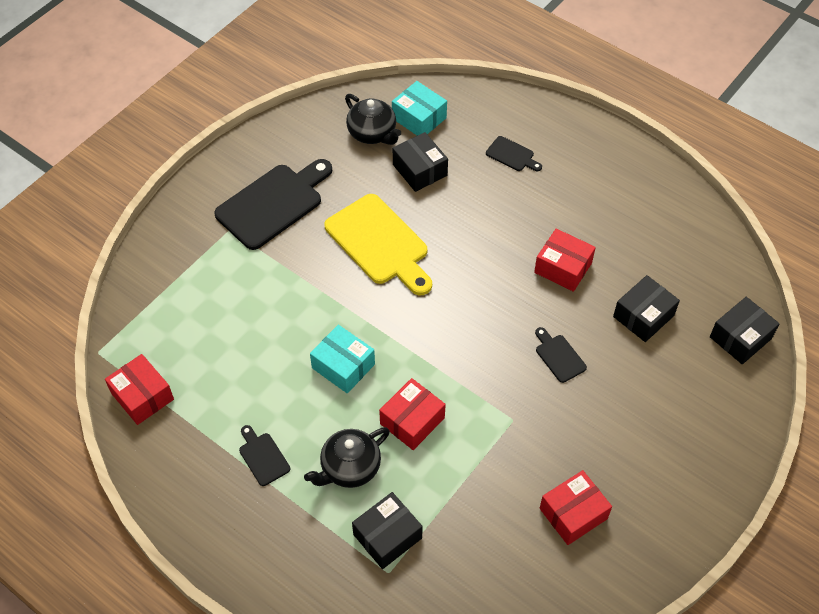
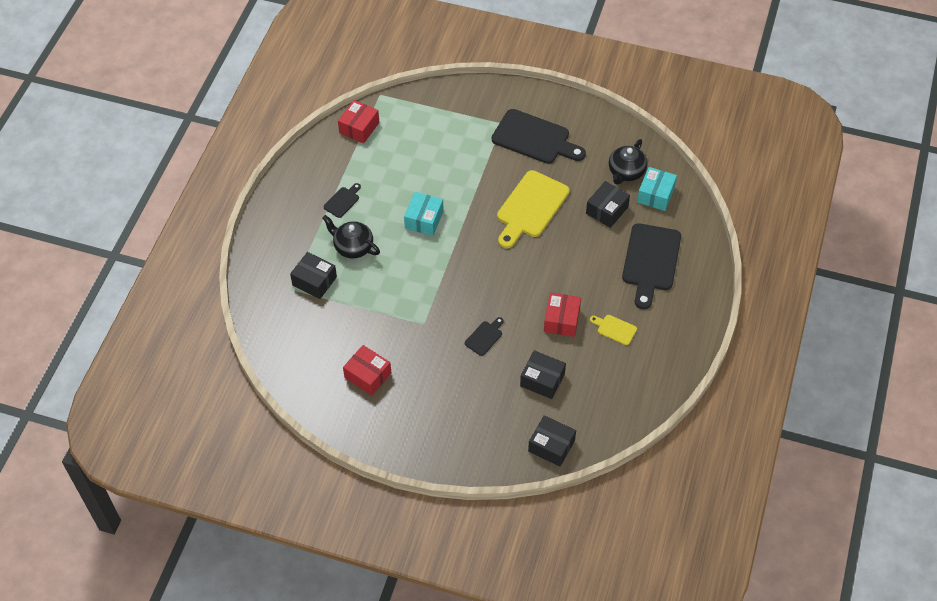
camera: 70 degrees right, 0 degrees up
red box [379,378,446,450] -> none
black cutting board [486,136,542,171] -> black cutting board [622,223,681,309], size x2.16
none -> yellow cutting board [590,315,637,345]

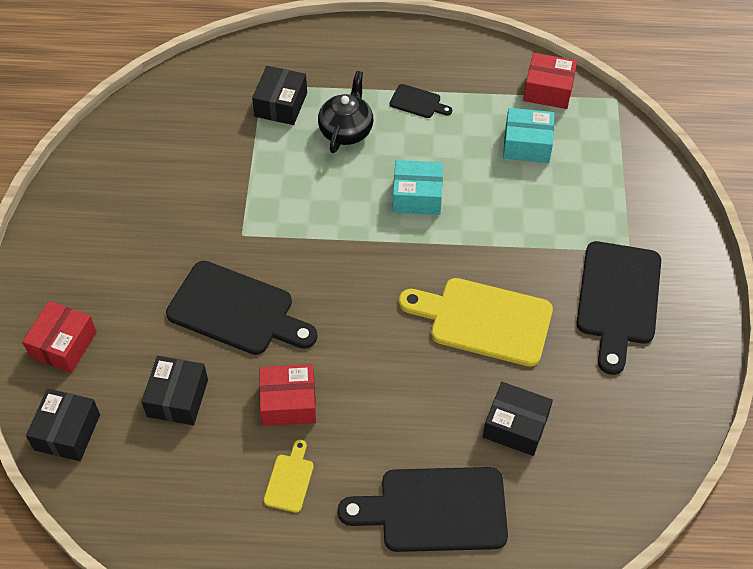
camera: 75 degrees right, 0 degrees up
red box [343,345,391,396] -> red box moved to [22,301,97,373]
black cutting board [465,317,504,356] -> black cutting board [166,261,318,355], size x2.16
black teapot [609,139,647,185] -> none
turquoise box [637,167,677,211] -> turquoise box moved to [503,108,555,163]

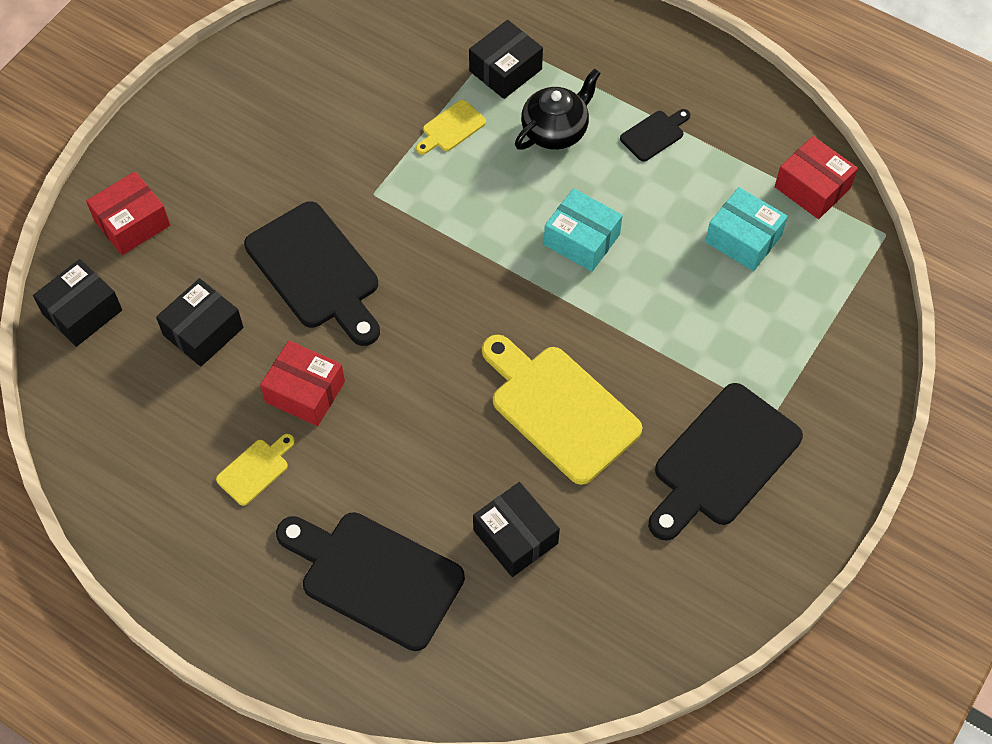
camera: 30 degrees right, 5 degrees up
black cutting board [390,84,452,118] -> black cutting board turned 90 degrees counterclockwise [620,109,690,162]
none -> yellow cutting board [416,100,486,155]

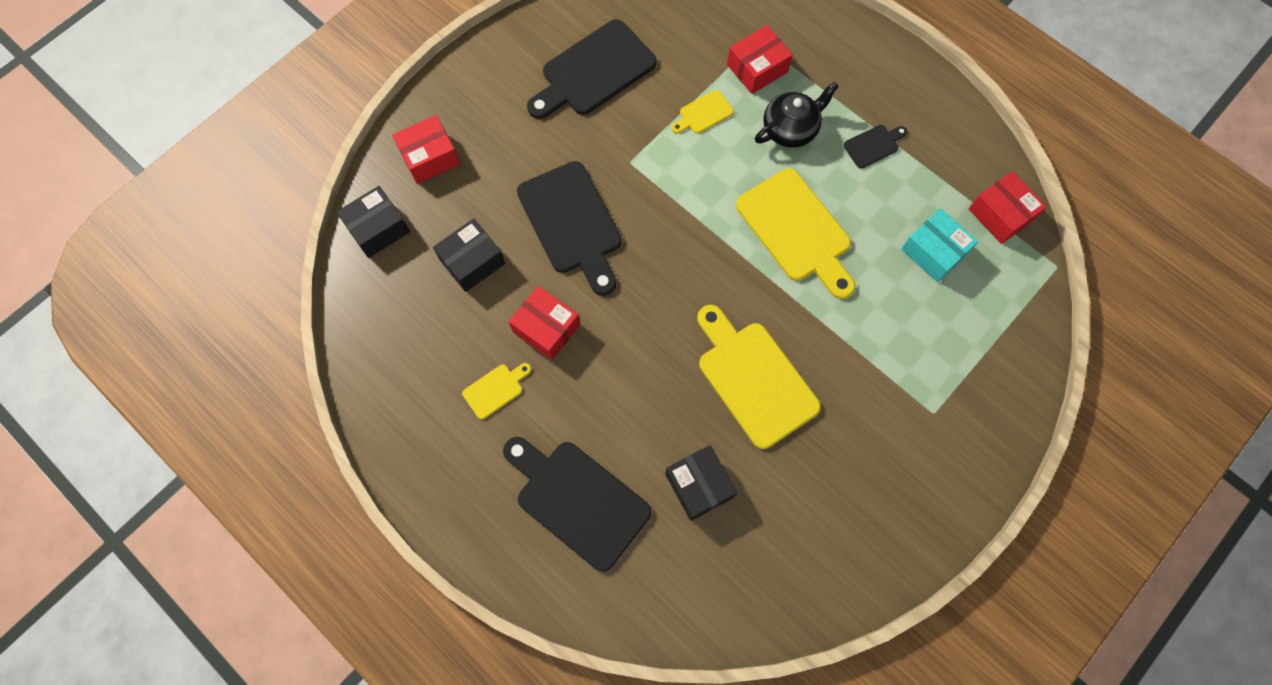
camera: 10 degrees right, 10 degrees up
black box [469,20,543,99] -> red box [727,25,793,94]
turquoise box [544,188,623,272] -> yellow cutting board [736,168,855,299]
black cutting board [648,383,803,541] -> black cutting board moved to [527,19,657,119]

